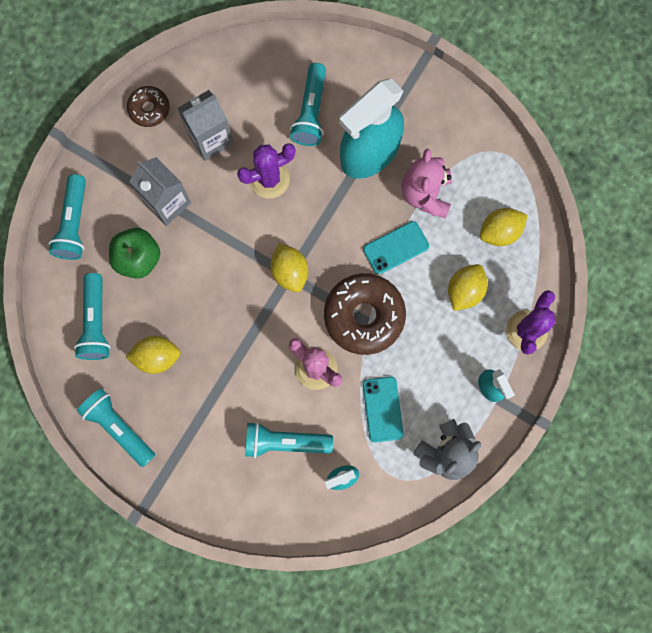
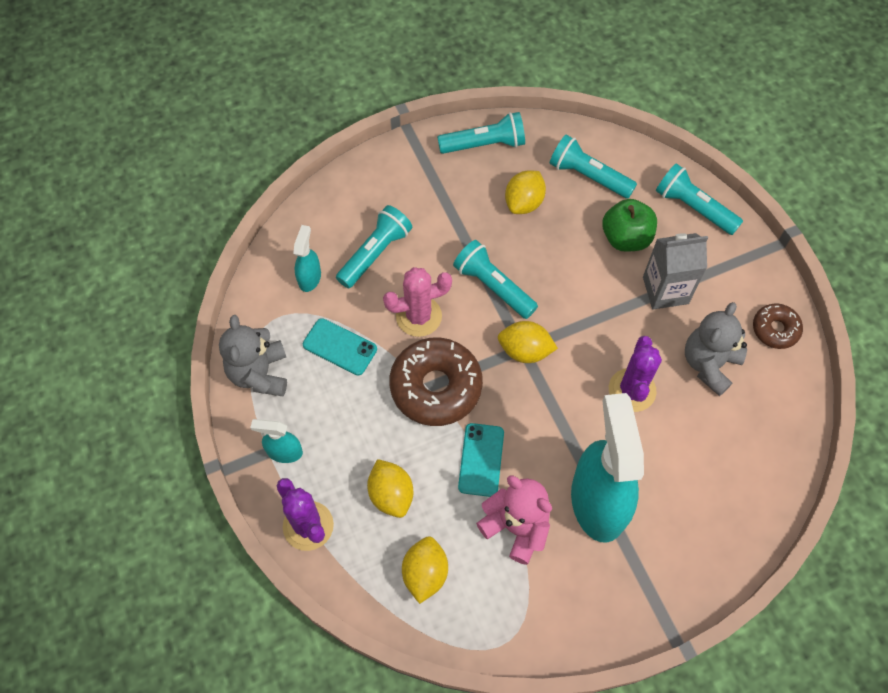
camera: 125 degrees right, 15 degrees down
grey carton [177,90,234,161] -> grey teddy bear [685,302,747,396]
turquoise flashlight [290,63,326,146] -> turquoise flashlight moved to [453,240,538,319]

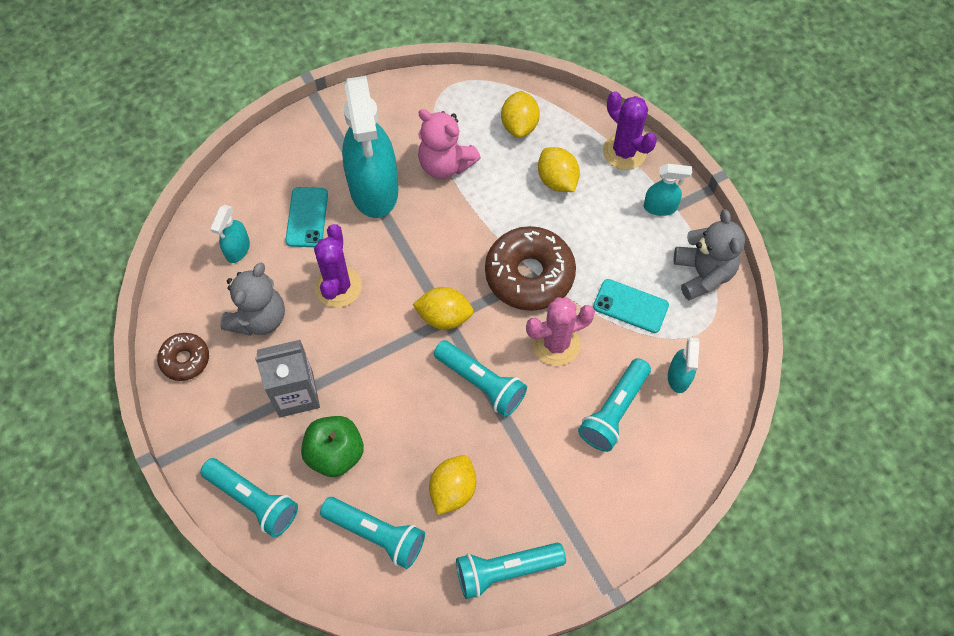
camera: 175 degrees right, 0 degrees up
turquoise phone [458,423,504,497] -> turquoise phone moved to [285,187,328,247]
none -> turquoise spray bottle [210,205,250,263]

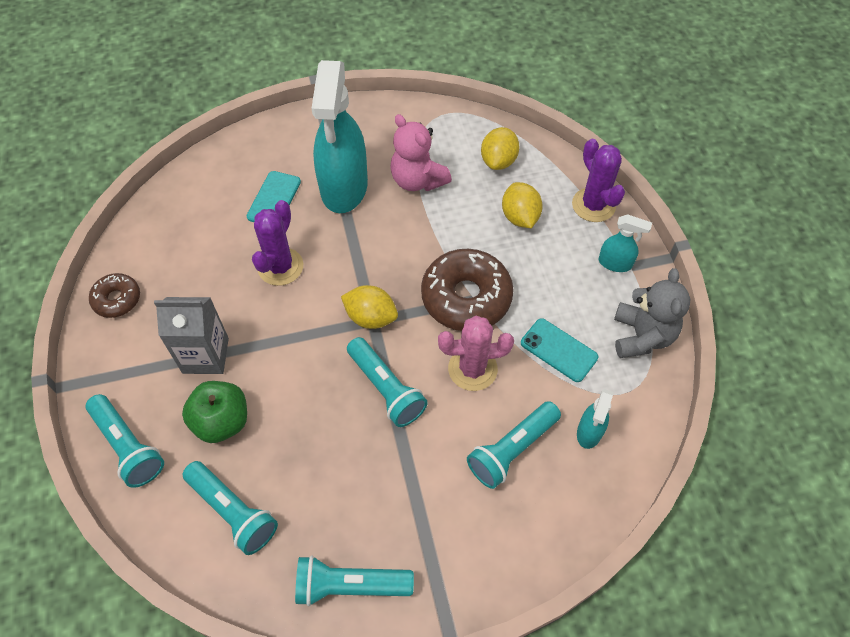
camera: 15 degrees right, 5 degrees down
turquoise spray bottle [210,205,250,263] -> none
grey teddy bear [220,262,285,336] -> none
yellow lemon [429,455,476,515] -> none

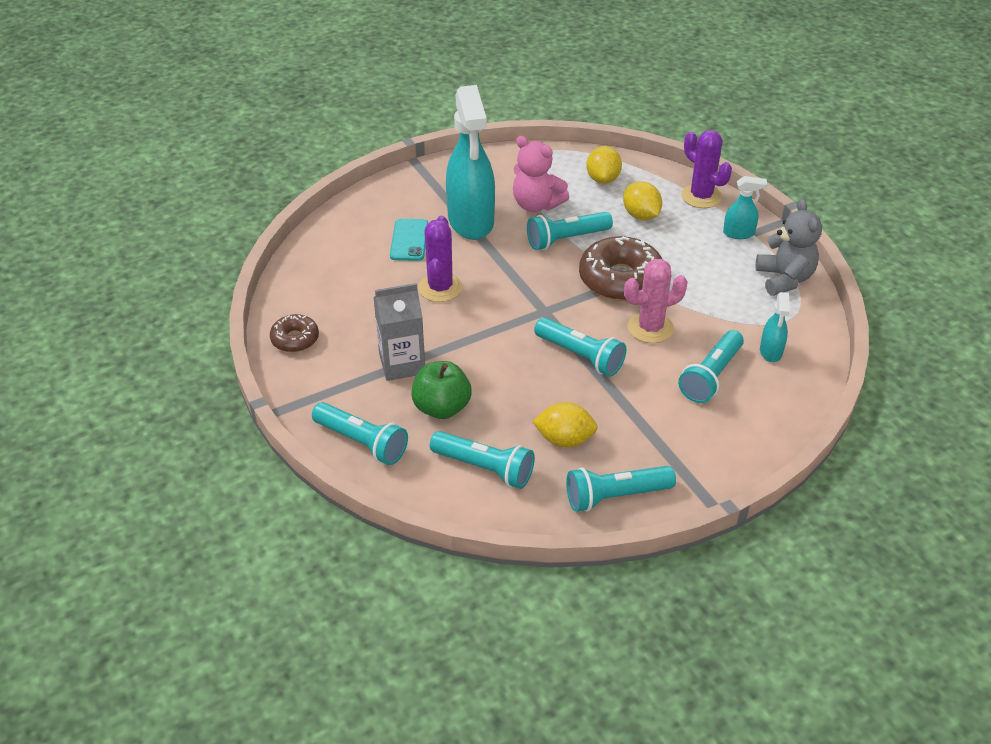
camera: 15 degrees left, 15 degrees down
yellow lemon [341,285,398,329] -> yellow lemon moved to [532,402,598,448]
turquoise phone [521,318,598,382] -> none
none -> turquoise flashlight [527,212,613,250]

